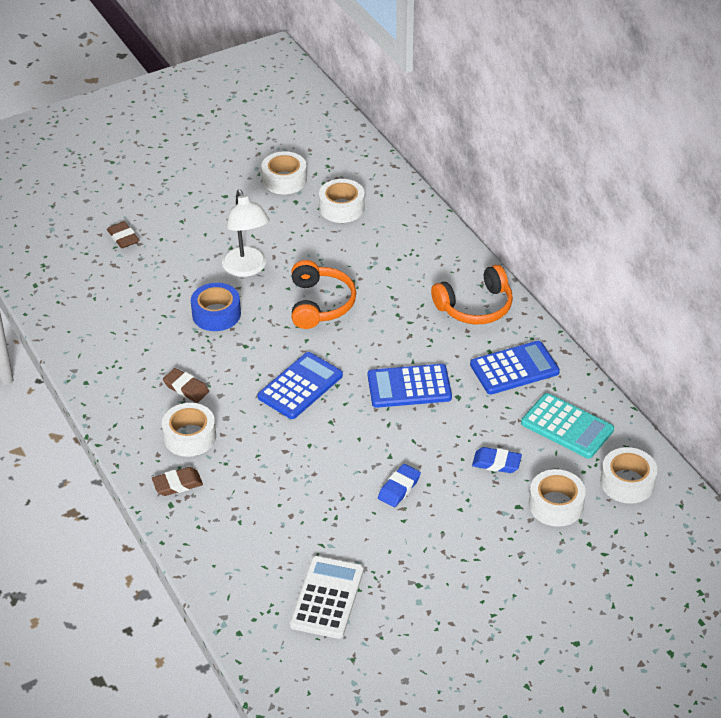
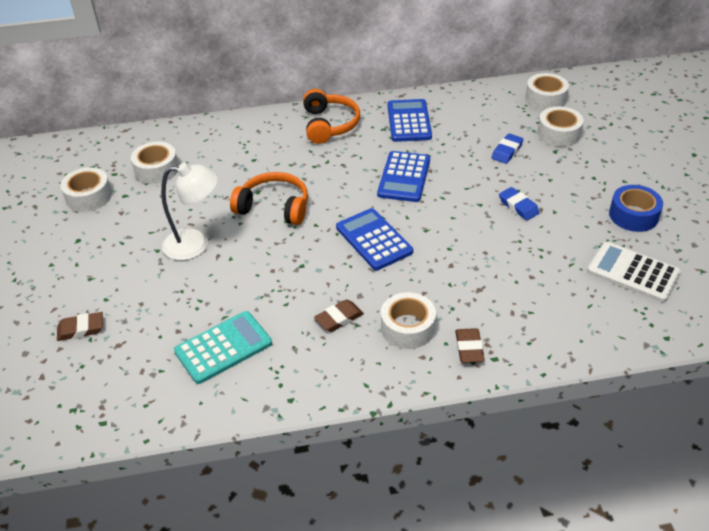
camera: 70 degrees left, 0 degrees up
blue tape [191,283,241,331] -> blue tape moved to [609,185,663,232]
turquoise calculator [521,393,614,459] -> turquoise calculator moved to [174,311,272,384]

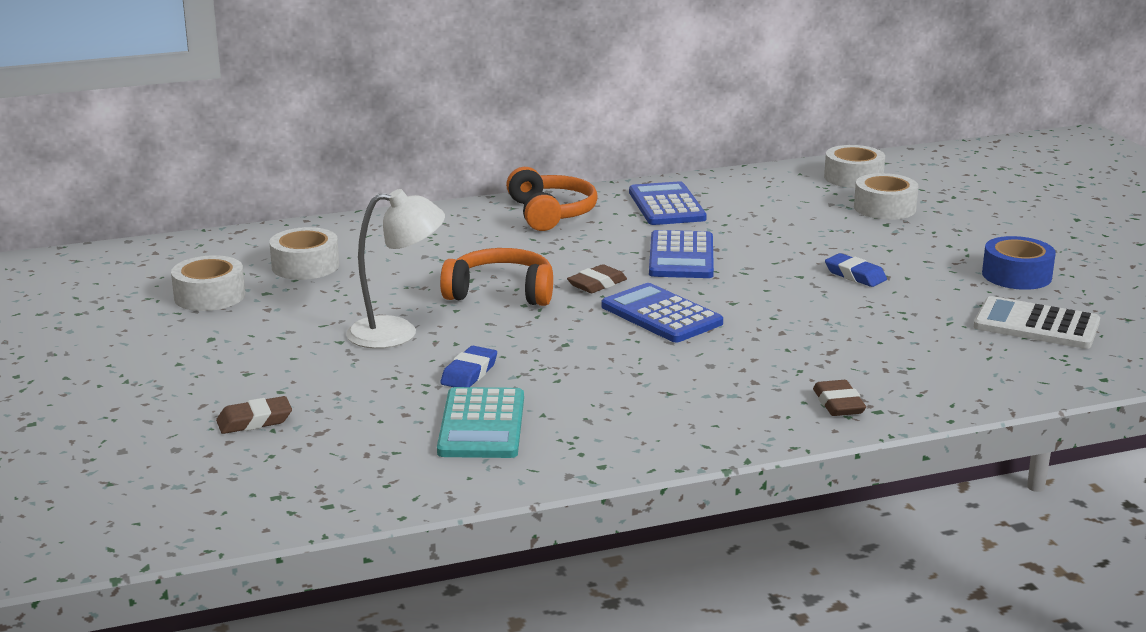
camera: 10 degrees left, 20 degrees down
turquoise calculator [174,311,272,384] -> turquoise calculator turned 135 degrees clockwise [437,387,524,458]
brown eraser [314,299,364,332] -> brown eraser moved to [567,264,627,293]
white tape [381,292,436,349] -> none
blue eraser [491,133,523,164] -> blue eraser moved to [440,346,497,387]

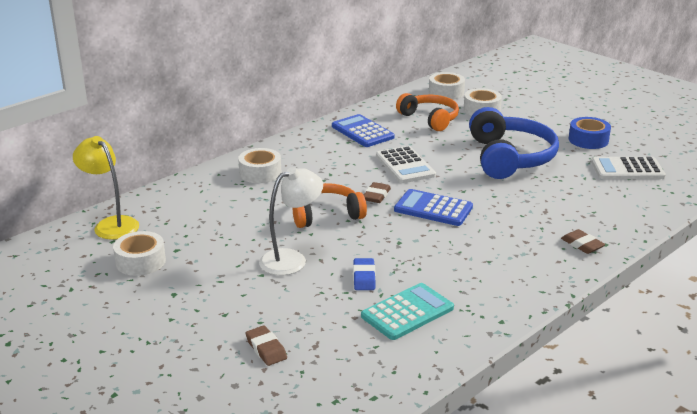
camera: 25 degrees left, 5 degrees up
brown eraser [216,396,292,434] -> brown eraser turned 75 degrees counterclockwise [245,325,287,366]
white tape [269,227,339,280] -> white tape moved to [238,148,281,183]
turquoise calculator [437,387,524,458] -> turquoise calculator turned 105 degrees counterclockwise [361,283,454,340]
orange headphones [506,167,598,231] -> orange headphones moved to [396,93,459,131]
blue calculator [649,230,714,278] -> white calculator [376,146,436,183]
blue eraser [825,253,887,287] -> blue headphones [469,107,559,179]
none -> yellow lamp [73,136,139,240]

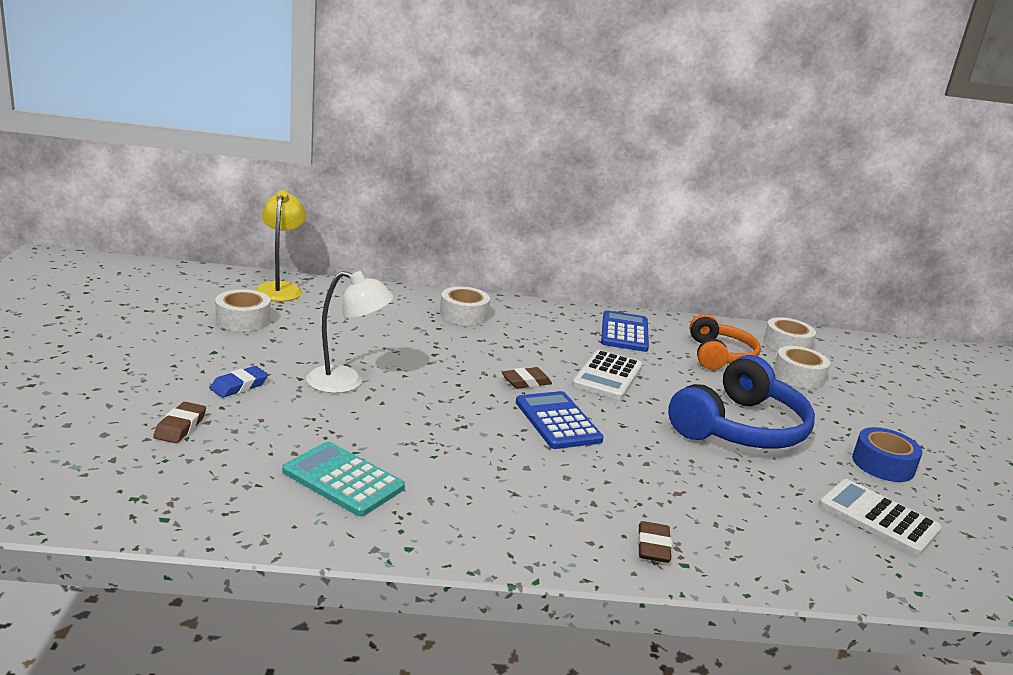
camera: 40 degrees right, 5 degrees down
orange headphones [293,183,367,228] -> none
blue eraser [353,258,376,290] -> blue eraser moved to [210,366,268,398]
turquoise calculator [361,283,454,340] -> turquoise calculator turned 150 degrees counterclockwise [282,442,405,516]

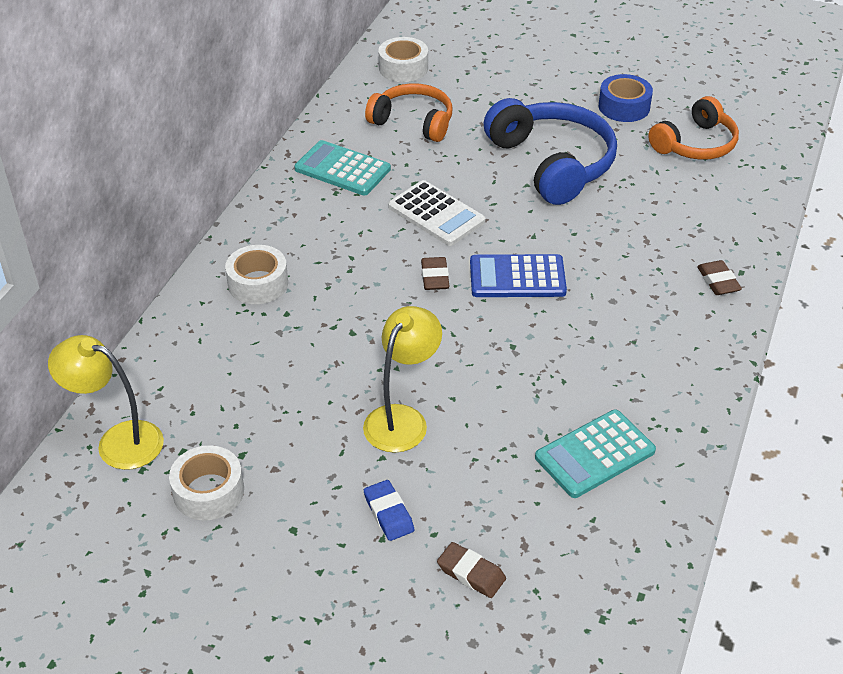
camera: 65 degrees left, 20 degrees up
white lamp [306,271,394,393] -> yellow lamp [363,306,442,453]
blue calculator [601,310,649,352] -> turquoise calculator [294,140,391,195]
brown eraser [638,521,672,563] -> brown eraser turned 45 degrees clockwise [697,260,742,295]
white tape [773,346,830,389] -> none
white calculator [819,479,942,556] -> orange headphones [648,96,739,160]

